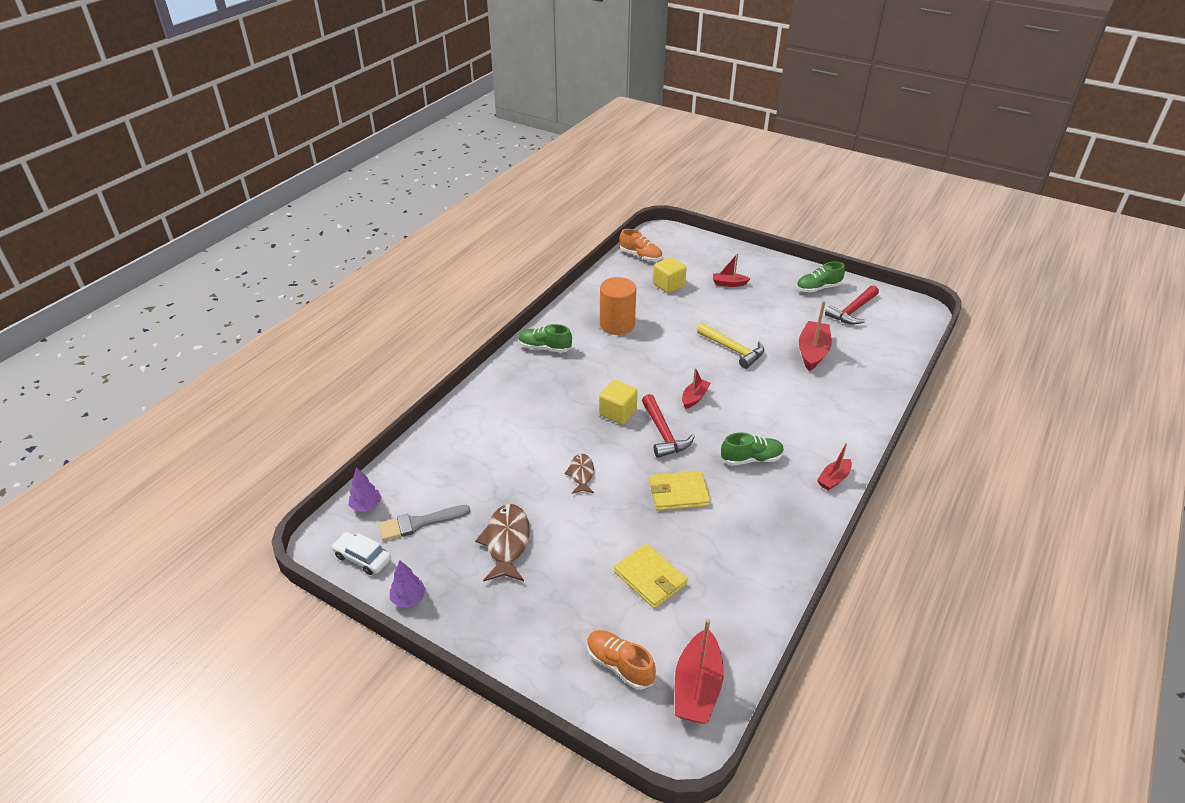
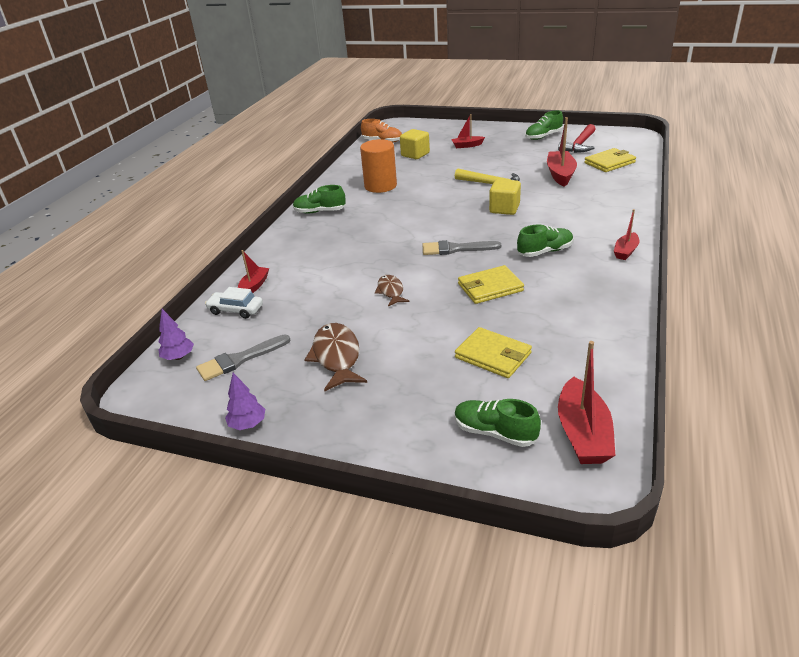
camera: 10 degrees left, 5 degrees down
white car [331,532,391,575] -> white car moved to [205,287,263,319]
orange shoe [587,630,656,690] -> green shoe [454,399,541,447]
yellow cube [599,380,638,424] -> yellow cube moved to [489,179,521,215]
red hammer [642,394,695,458] -> grey brush [422,240,501,255]
red boat [682,368,710,409] -> red boat moved to [238,250,269,293]
none -> yellow wallet [584,148,636,172]

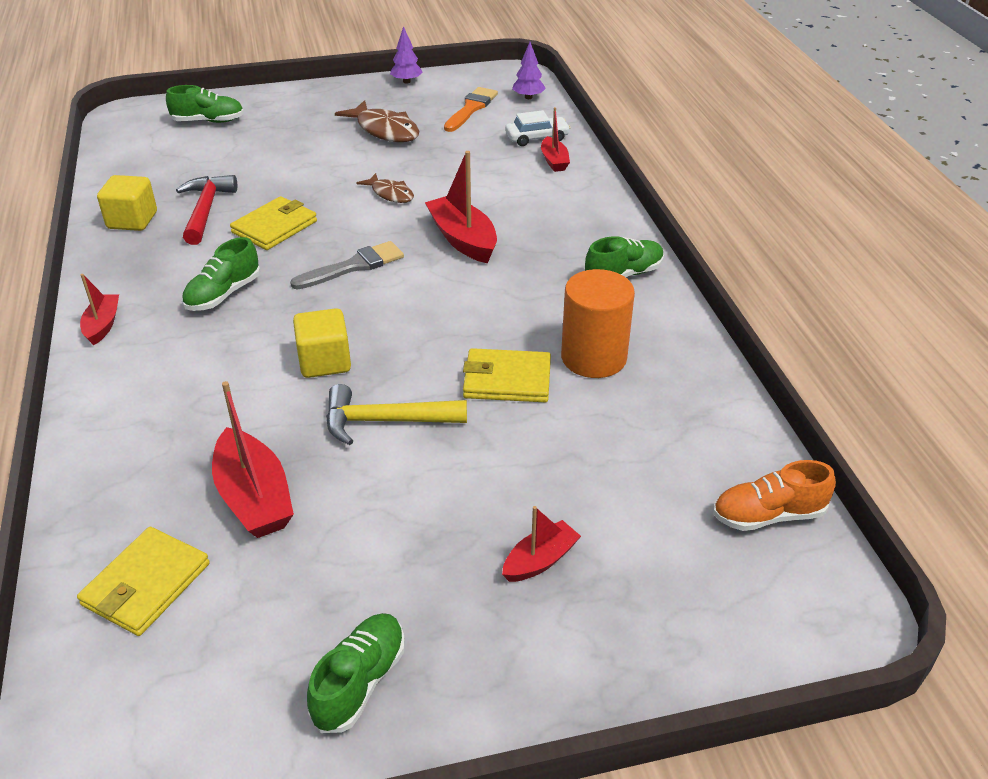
camera: 145 degrees right, 5 degrees up
grey brush [196,334,290,381] -> orange brush [444,87,498,132]
yellow cube [400,129,430,159] -> yellow cube moved to [97,175,157,231]
yellow wallet [455,327,532,378] -> yellow wallet moved to [463,348,551,402]
red hammer [558,124,596,153] -> red hammer moved to [176,175,237,245]
red boat [558,341,616,464] -> red boat moved to [425,151,497,263]

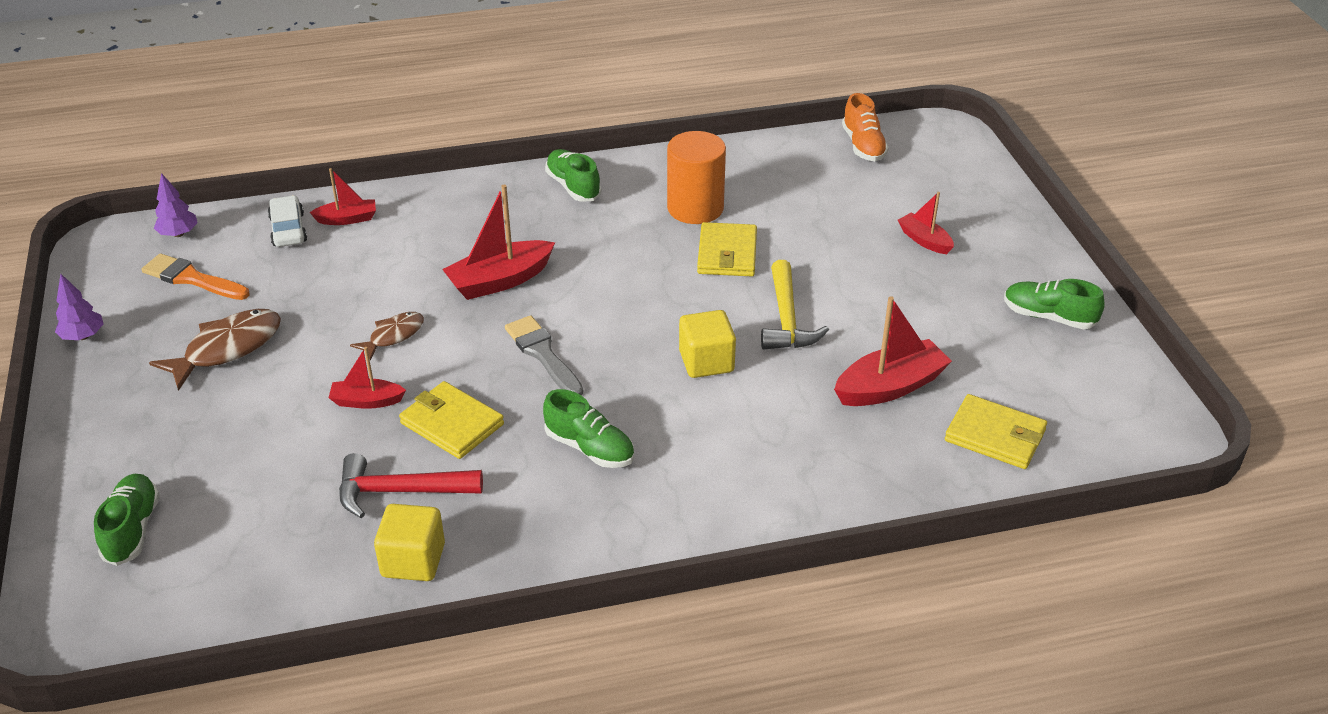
camera: 90 degrees left, 0 degrees up
red boat [80,274,119,346] -> red boat moved to [328,347,406,409]

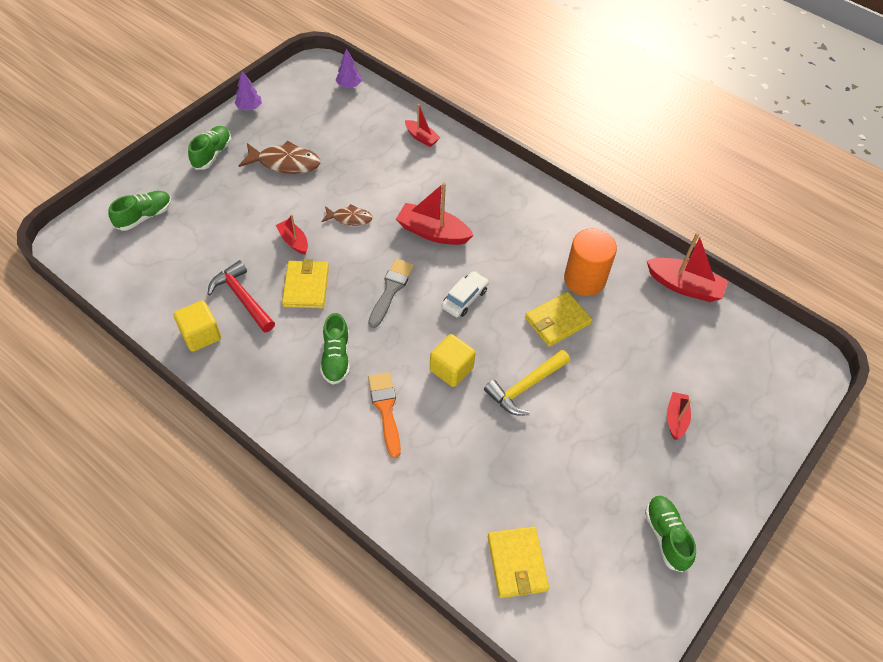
camera: 50 degrees right, 15 degrees up
orange brush [141,253,250,300] -> orange brush moved to [368,372,401,458]
white car [268,195,307,247] -> white car moved to [441,271,489,317]
green shoe [545,149,601,202] -> green shoe moved to [188,126,231,170]
red boat [834,296,952,406] -> red boat moved to [646,232,728,302]
orange shoe [842,93,889,161] -> none

